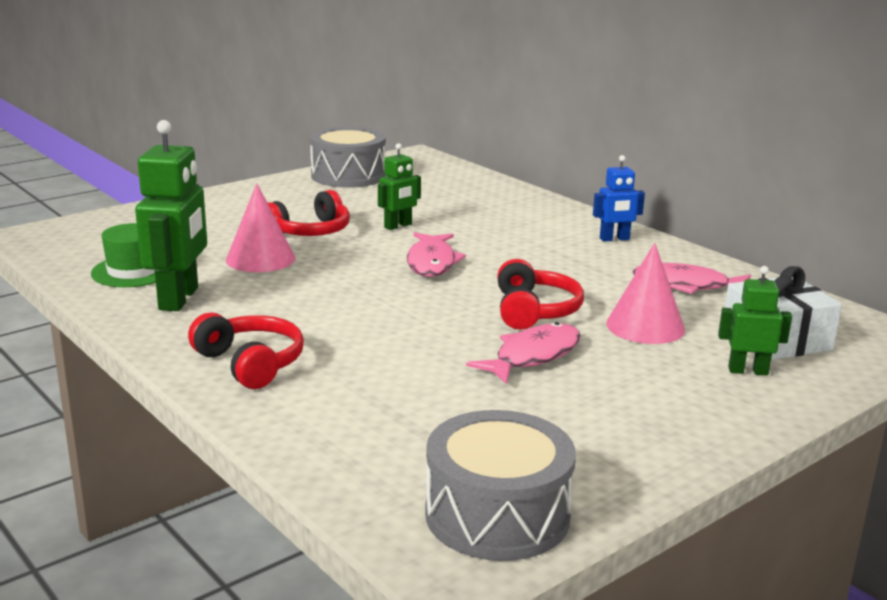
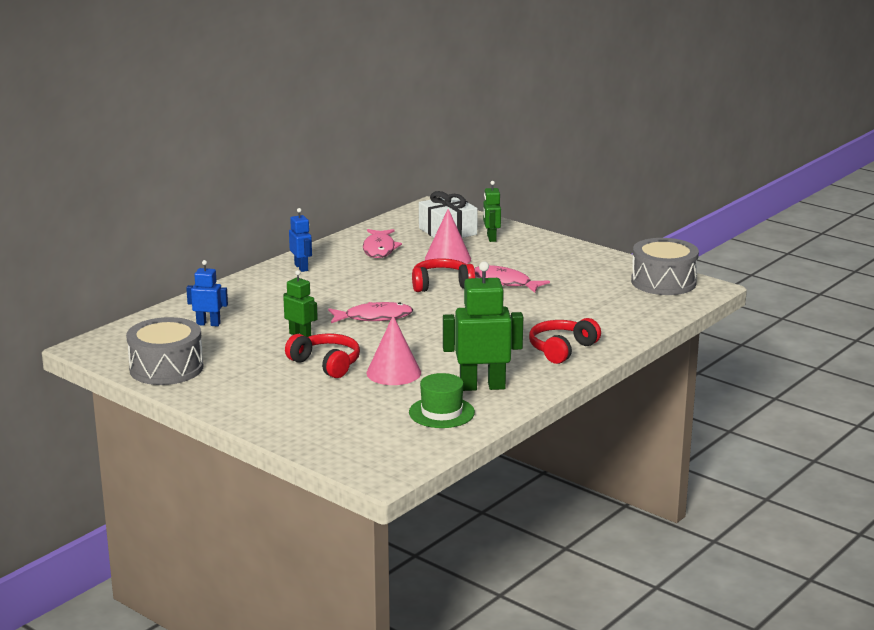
camera: 100 degrees left, 0 degrees up
none -> blue robot [186,260,228,327]

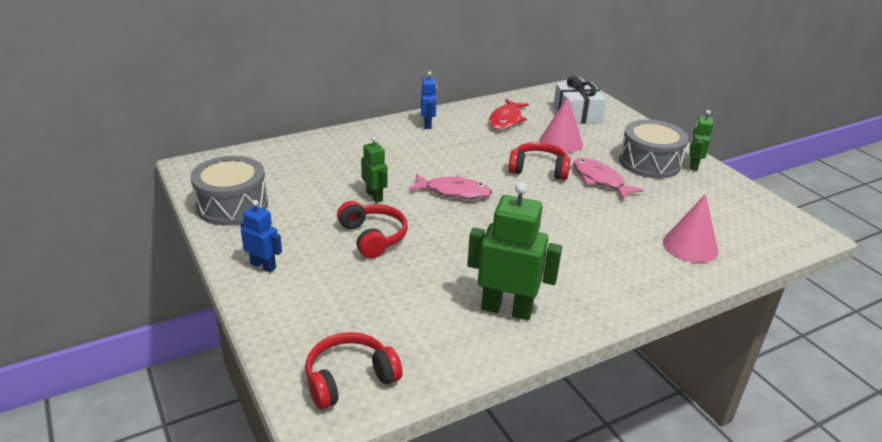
camera: 20 degrees right, 10 degrees up
blue robot [186,260,228,327] -> blue robot moved to [240,200,282,273]
pink fish [363,229,402,258] -> red fish [489,99,529,130]
pink cone [367,315,421,385] -> pink cone moved to [663,194,718,263]
green hat [409,373,475,428] -> none
green robot [483,181,501,242] -> green robot moved to [689,110,713,171]
red headphones [529,318,601,364] -> red headphones moved to [305,332,403,409]
grey drum [631,238,699,295] -> grey drum moved to [619,120,688,179]

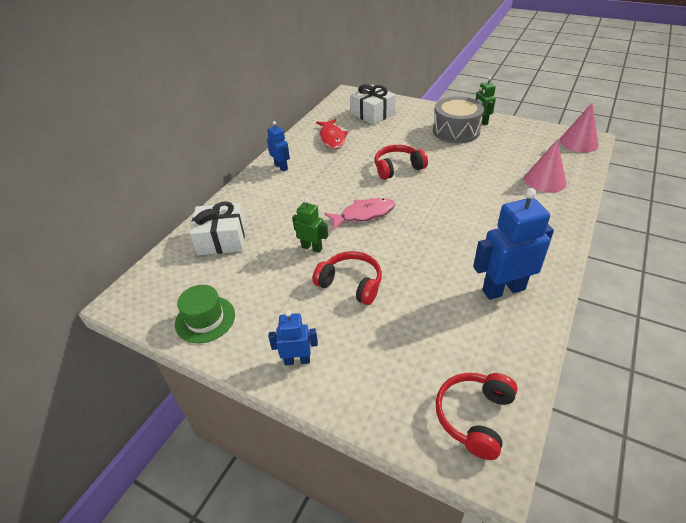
camera: 30 degrees left, 10 degrees up
grey drum [190,156,268,226] -> green hat [175,285,235,343]
green robot [467,182,562,320] -> blue robot [473,188,554,300]
pink cone [539,97,583,153] -> pink cone moved to [559,103,599,152]
pink fish [573,158,644,200] -> none
none -> white gift [190,201,245,255]

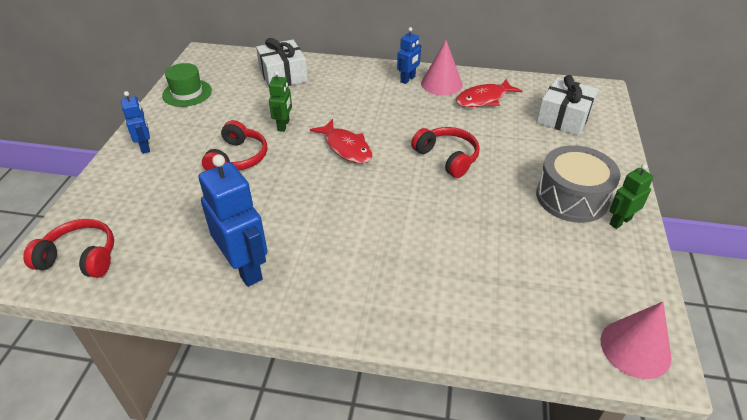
camera: 70 degrees right, 0 degrees up
pink fish [325,198,395,230] -> red fish [310,119,373,164]
pink cone [524,139,566,193] -> pink cone moved to [421,40,463,95]

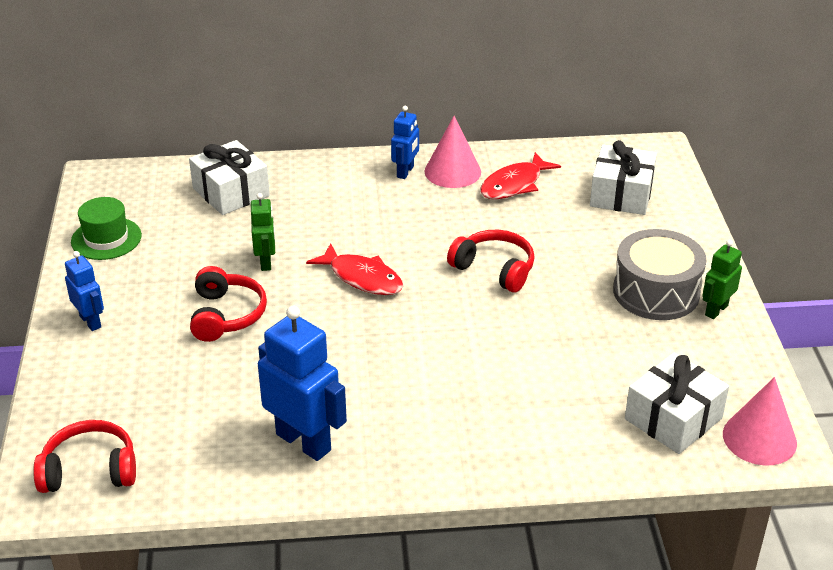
camera: 15 degrees left, 5 degrees down
none -> white gift [625,353,729,454]

